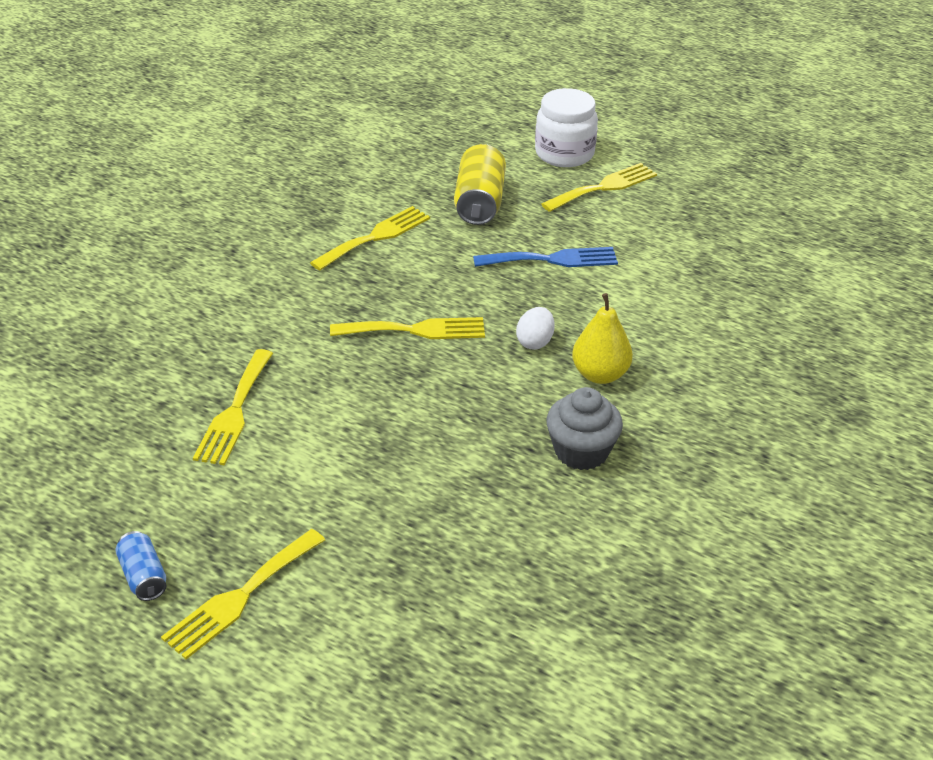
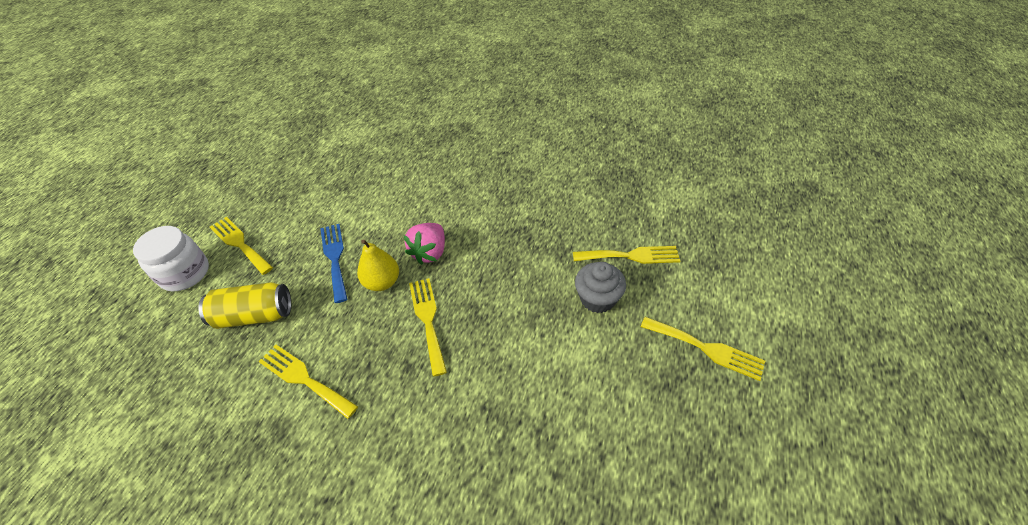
camera: 100 degrees left, 10 degrees up
blue can [115,531,167,601] -> none
yellow fork [193,349,273,465] -> yellow fork moved to [573,246,680,264]
white egg [516,307,555,350] -> pink strawberry [403,223,445,265]
grey cupcake [546,387,623,470] -> grey cupcake moved to [575,262,626,313]
yellow pear [572,293,633,384] -> yellow pear moved to [357,239,399,291]

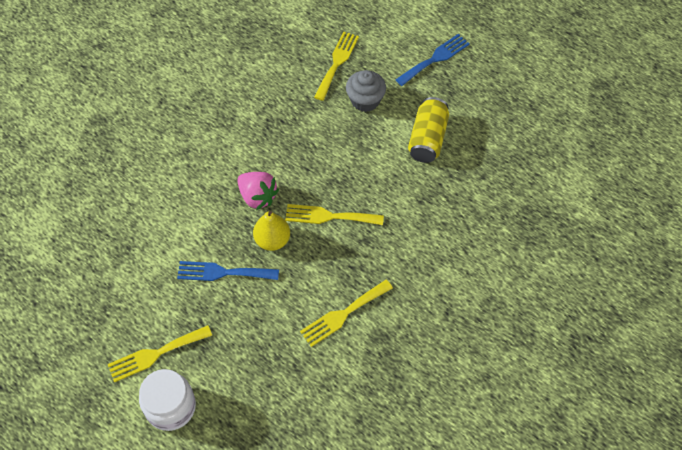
camera: 70 degrees left, 10 degrees up
yellow can [199,282,291,329] -> yellow can moved to [408,97,449,163]
yellow fork [641,317,765,381] -> blue fork [395,34,470,86]

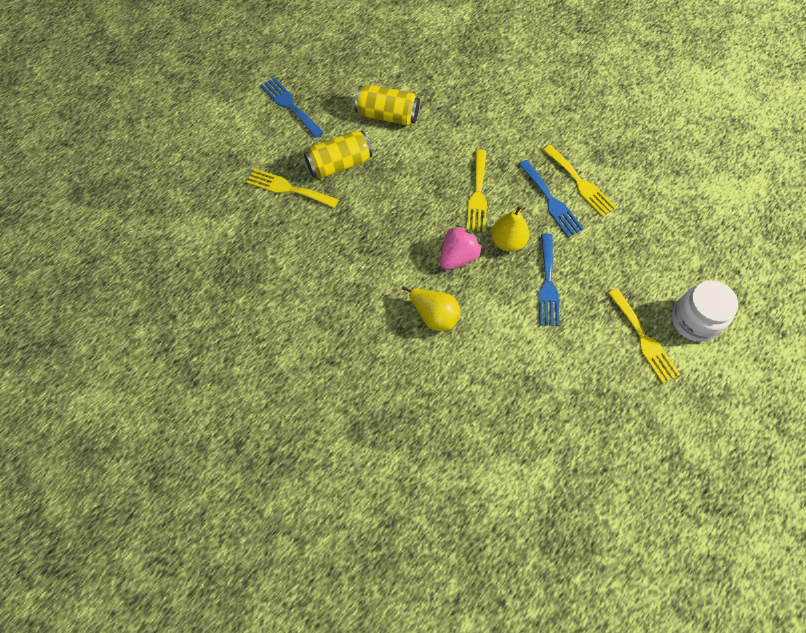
camera: 90 degrees left, 5 degrees up
grey cupcake [346,70,386,112] -> yellow can [304,131,372,179]
none -> yellow pear [402,286,461,331]
none -> blue fork [518,160,584,237]

